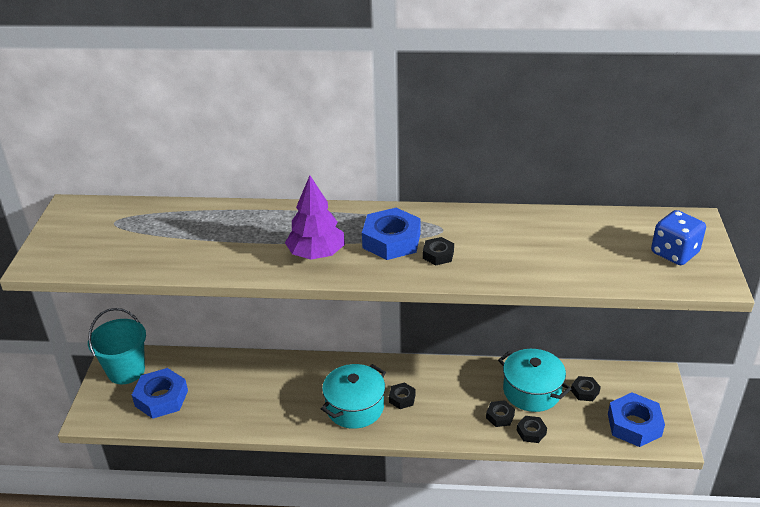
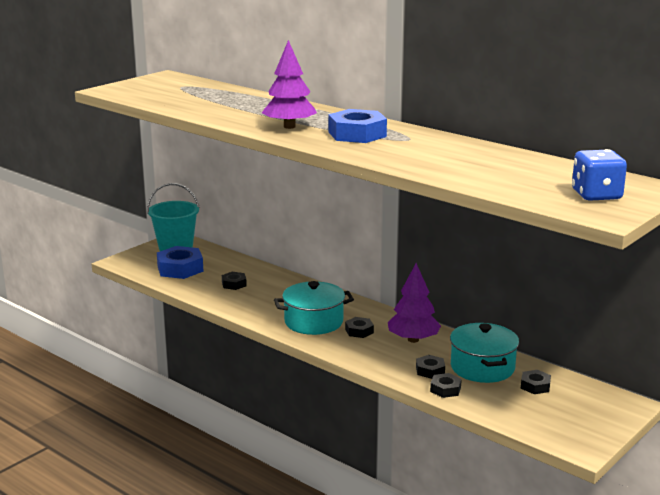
camera: 35 degrees right, 15 degrees down
black nut [423,237,454,265] -> black nut moved to [222,272,247,290]
blue nut [608,393,665,447] -> none
none -> purple tree [388,263,441,343]

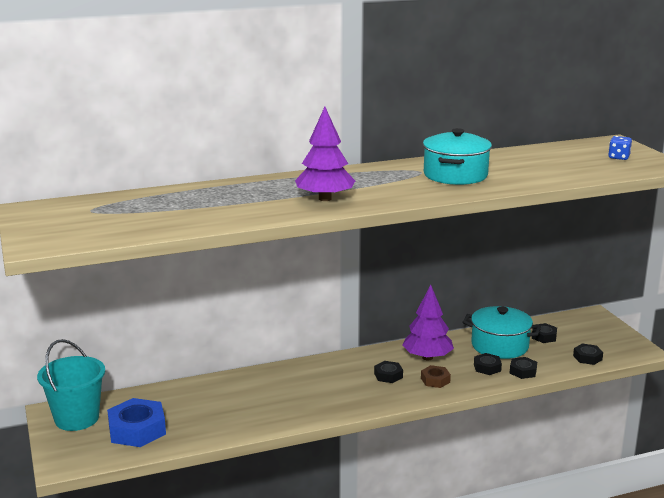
camera: 60 degrees left, 0 degrees up
black nut [222,272,247,290] -> black nut moved to [573,343,603,365]
turquoise pot [274,281,354,335] -> turquoise pot moved to [423,128,492,185]
blue nut [328,109,387,143] -> none
blue dice [572,149,627,201] -> blue dice [608,136,632,160], size x0.59
none -> brown nut [421,365,451,388]

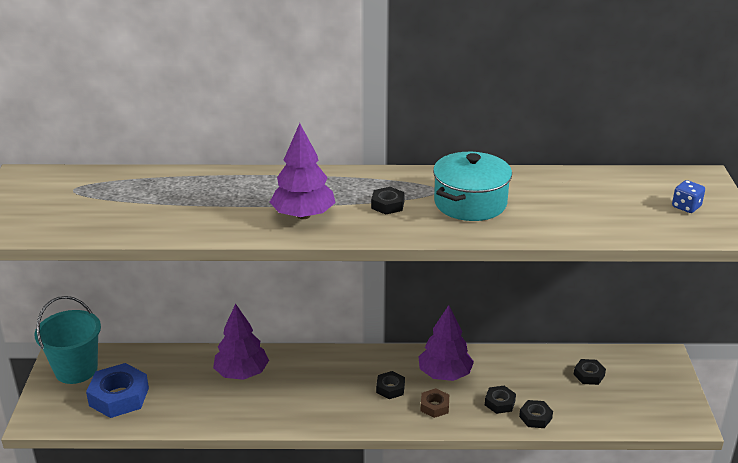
camera: 20 degrees right, 10 degrees up
turquoise pot [463,306,541,359] -> none
black nut [573,343,603,365] -> black nut moved to [371,187,405,215]
none -> purple tree [213,304,269,380]

